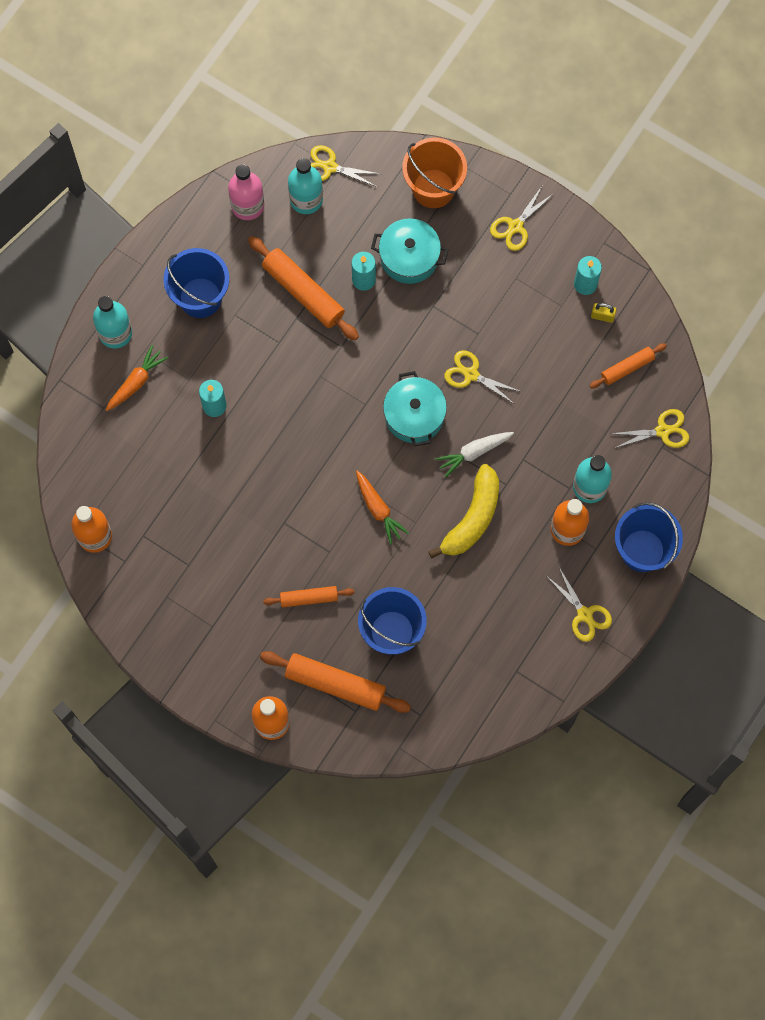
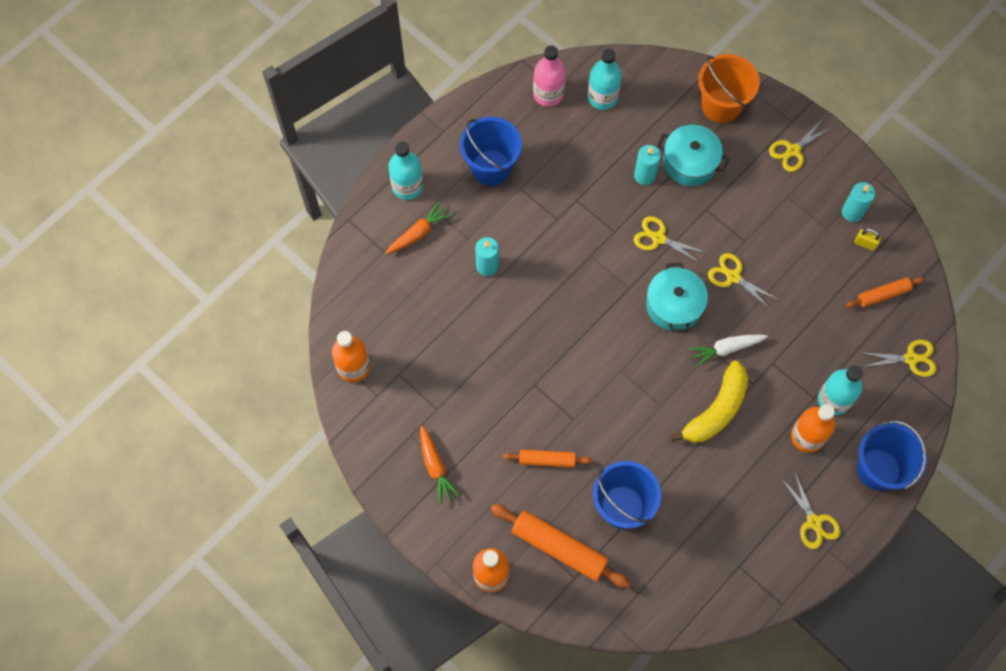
camera: 10 degrees right, 5 degrees down
orange rolling pin [248,236,359,341] -> none
yellow scissors [310,145,380,187] -> yellow scissors moved to [634,216,707,264]
orange carrot [356,471,409,545] -> orange carrot moved to [420,426,460,504]

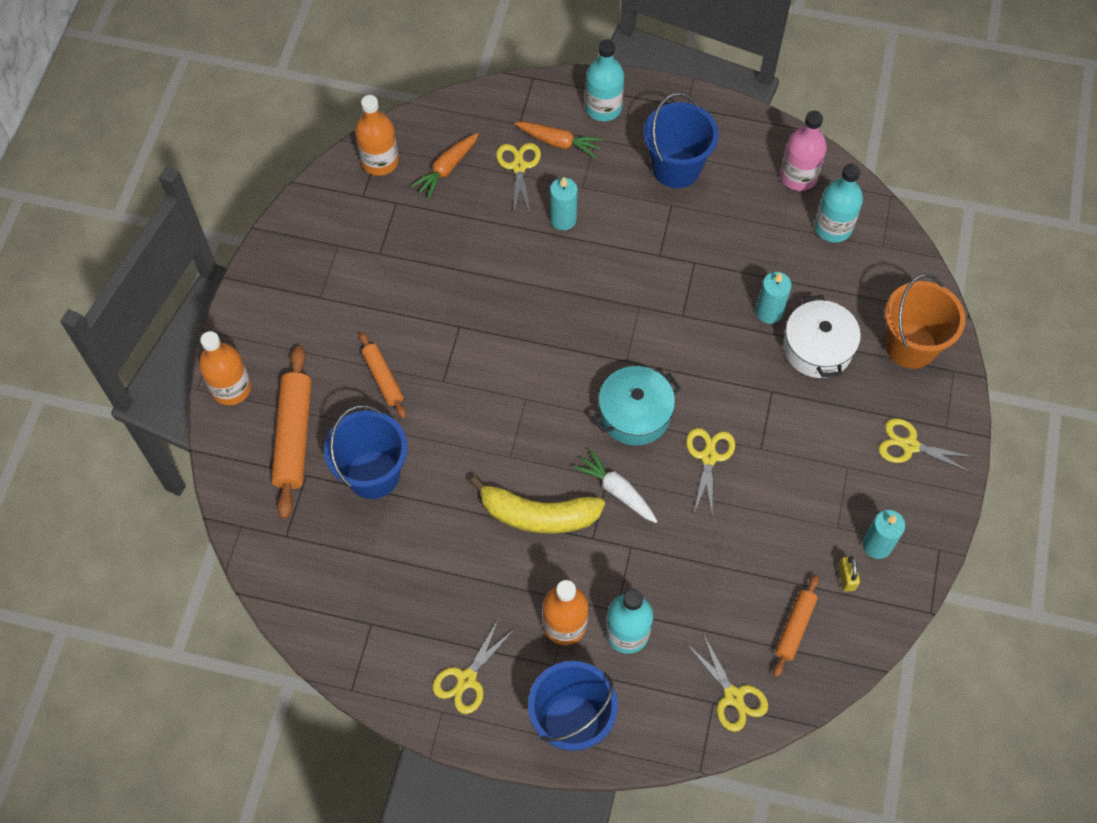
camera: 60 degrees right, 5 degrees down
orange carrot [420,426,460,504] -> orange carrot moved to [410,133,479,199]
yellow scissors [634,216,707,264] -> yellow scissors moved to [496,143,541,215]
turquoise pot [657,125,729,186] -> white pot [783,295,861,378]
orange rolling pin [846,277,925,308] -> orange rolling pin turned 75 degrees clockwise [773,575,819,677]

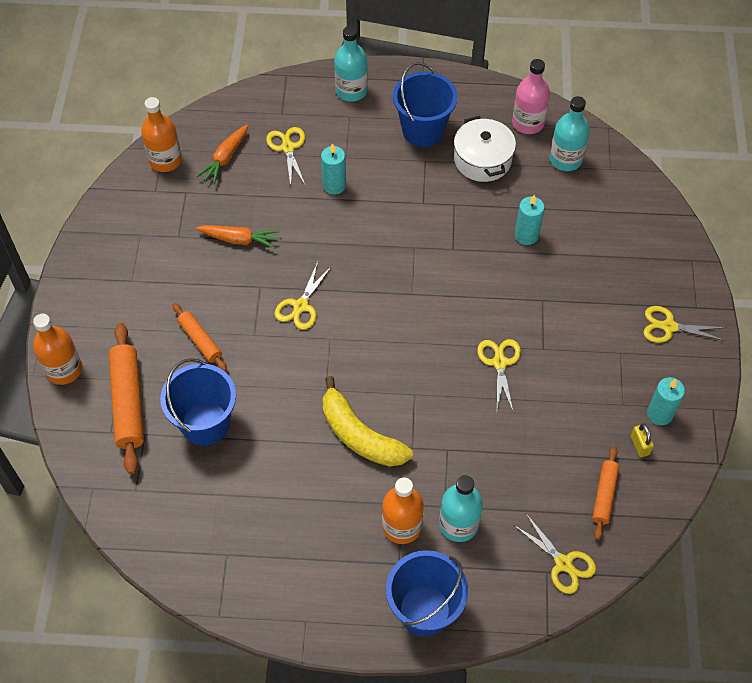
camera: 10 degrees left, 5 degrees down
yellow scissors [433,620,514,714] -> yellow scissors moved to [275,262,332,330]
yellow banana [470,476,605,534] -> yellow banana turned 45 degrees clockwise [323,376,413,466]
orange carrot [515,122,603,158] -> orange carrot moved to [196,225,280,249]
white carrot [573,449,658,523] -> none
turquoise pot [592,366,681,445] -> none
white pot [783,295,861,378] -> white pot moved to [454,116,516,182]
orange bucket [885,274,966,369] -> none

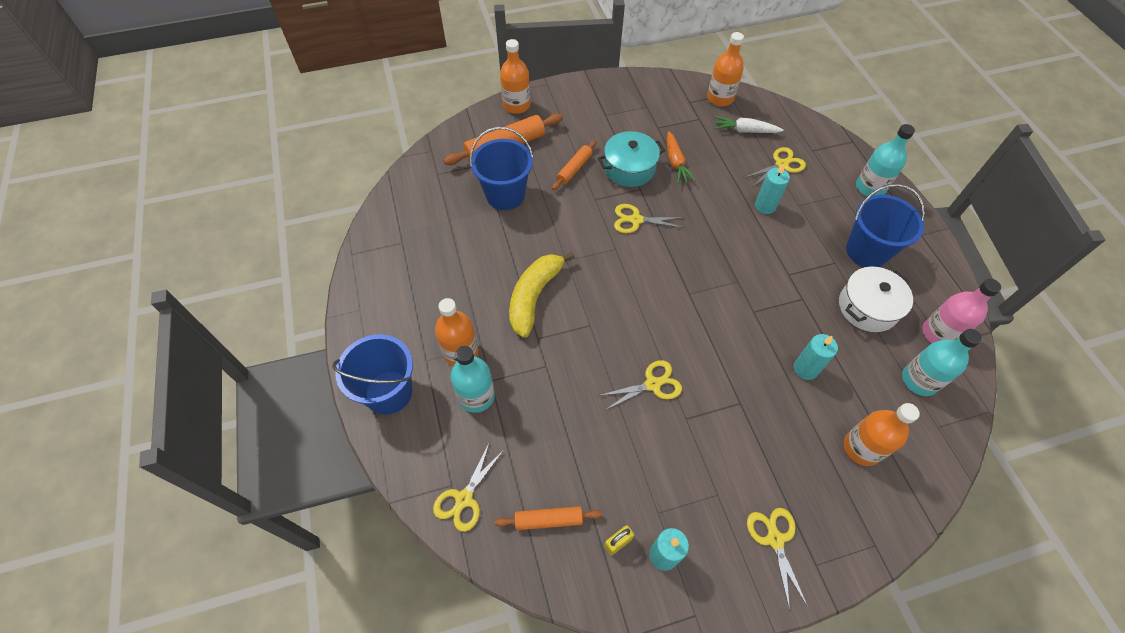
camera: 70 degrees right, 0 degrees up
orange carrot [196,125,248,184] -> white carrot [714,116,784,133]
none -> turquoise pot [598,131,665,187]
none -> orange bottle [844,403,920,466]

